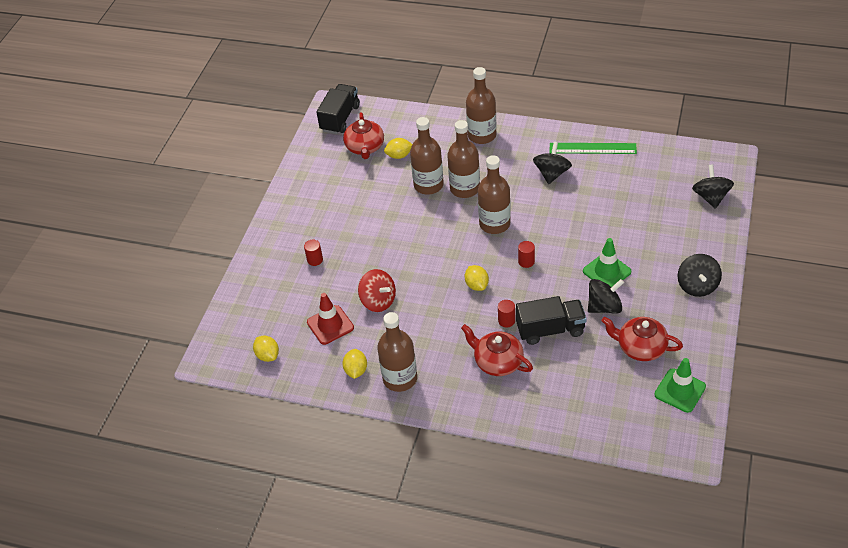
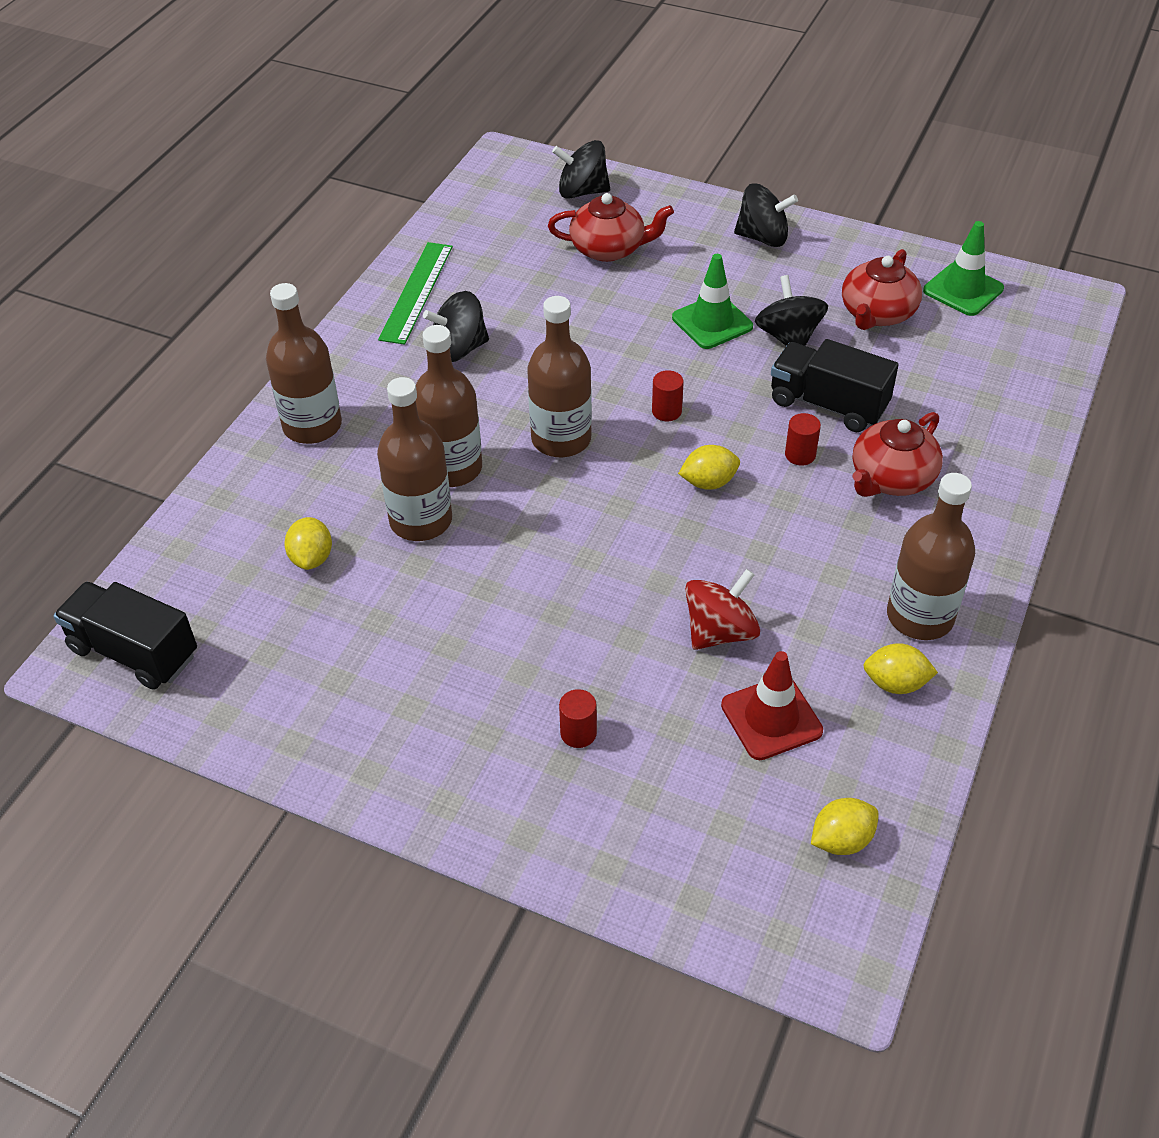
camera: 85 degrees left, 0 degrees up
red teapot [343,112,384,159] -> red teapot moved to [548,193,674,262]
black truck [516,296,587,345] -> black truck turned 60 degrees counterclockwise [771,339,899,432]
black spinning top [533,142,572,184] -> black spinning top turned 45 degrees counterclockwise [423,291,489,362]

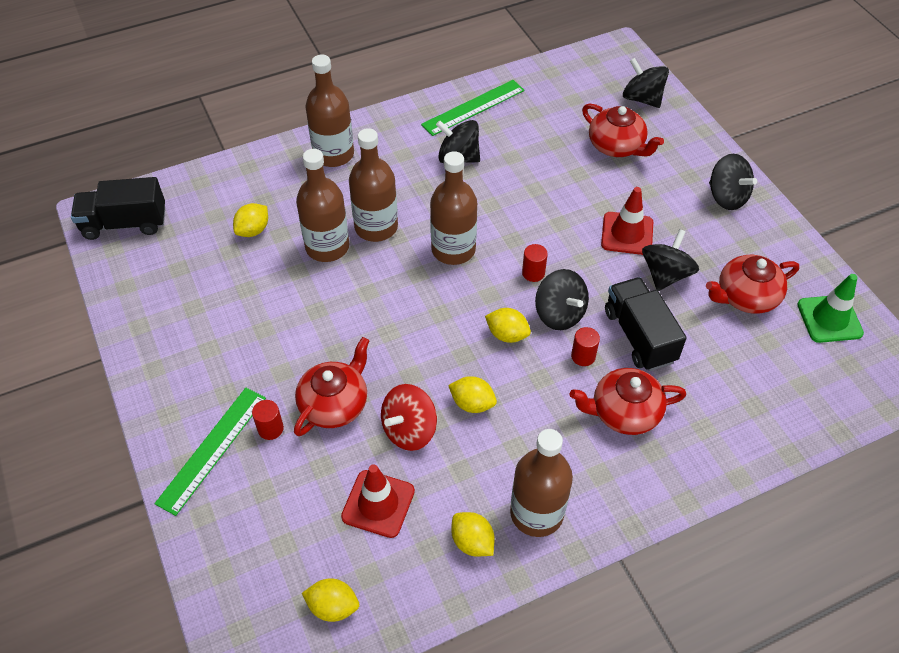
camera: 40 degrees right, 5 degrees up
black truck [53,582,197,689] -> black truck turned 75 degrees counterclockwise [71,177,165,240]
green traffic cone [672,254,753,349] -> red traffic cone [601,187,653,255]
red spinning top [685,569,760,650] -> red spinning top turned 135 degrees clockwise [381,384,437,451]
none -> green ruler [154,388,266,516]
none -> red teapot [294,337,370,436]
none -> yellow lemon [448,376,497,413]
none -> black spinning top [535,269,589,330]

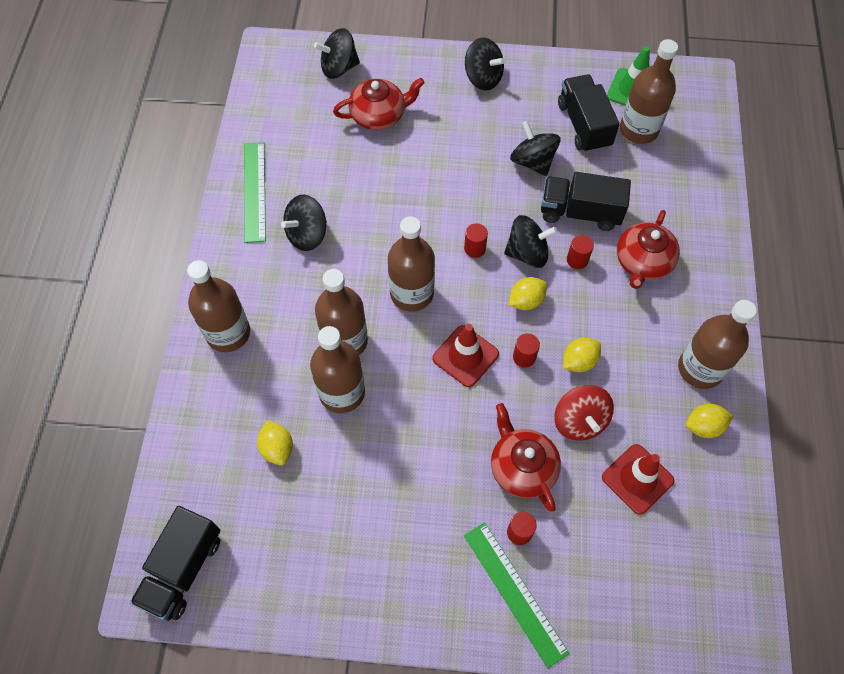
camera: 60 degrees left, 10 degrees up
yellow lemon [302,578,359,622] -> none
red traffic cone [601,187,653,255] -> red traffic cone moved to [432,324,499,387]
red teapot [706,255,799,314] -> black truck [558,74,620,153]
black spinning top [709,154,757,210] -> black spinning top turned 45 degrees clockwise [465,38,505,91]
none -> red cylinder [513,333,540,368]
none -> brown bottle [620,39,678,144]

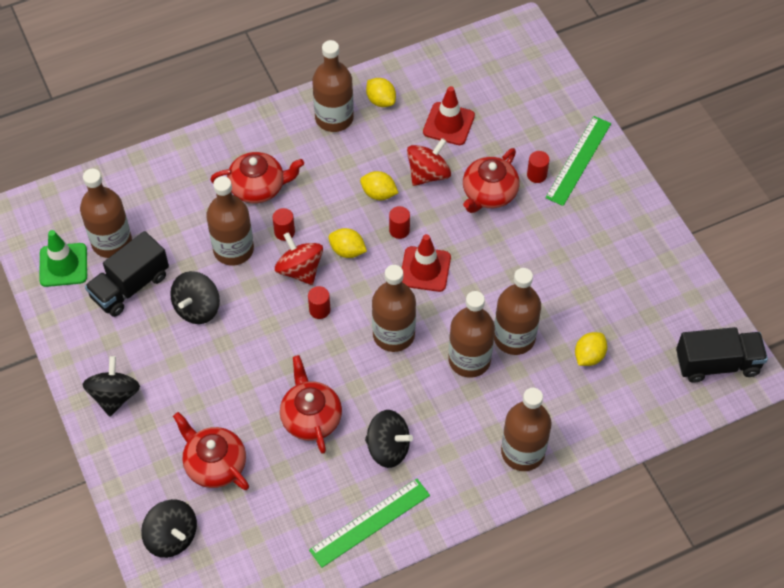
camera: 120 degrees left, 5 degrees down
black spinning top [504,215,558,268] -> red spinning top [275,232,323,285]
black truck [541,172,631,231] -> brown bottle [206,176,254,266]
none -> red teapot [280,355,342,454]

